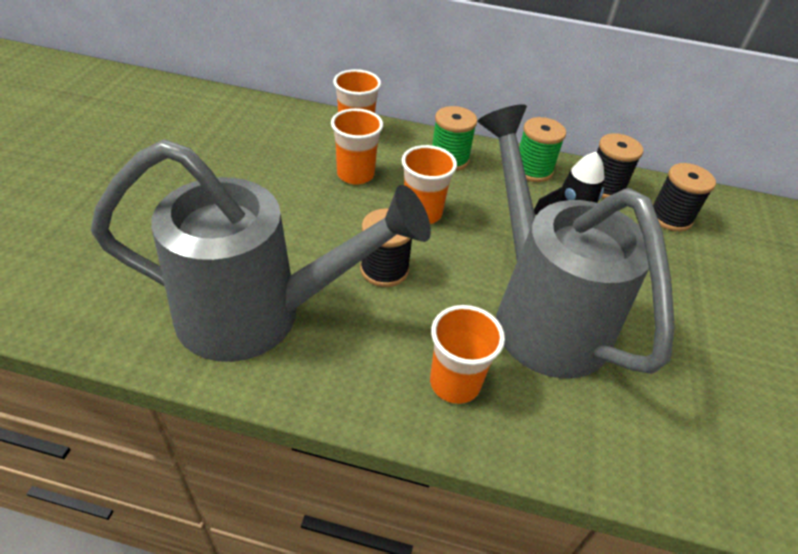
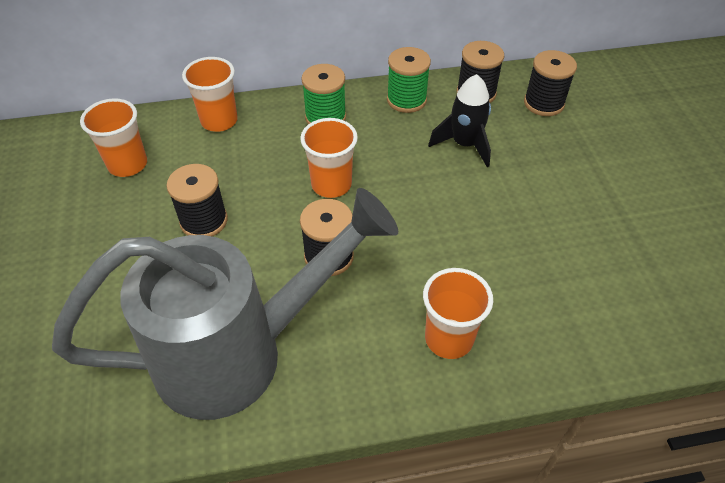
camera: 20 degrees left, 5 degrees up
orange cup [331,108,383,185] -> orange cup moved to [80,99,147,177]
grey watering can [478,104,675,379] -> none
none -> black spool [166,164,228,236]

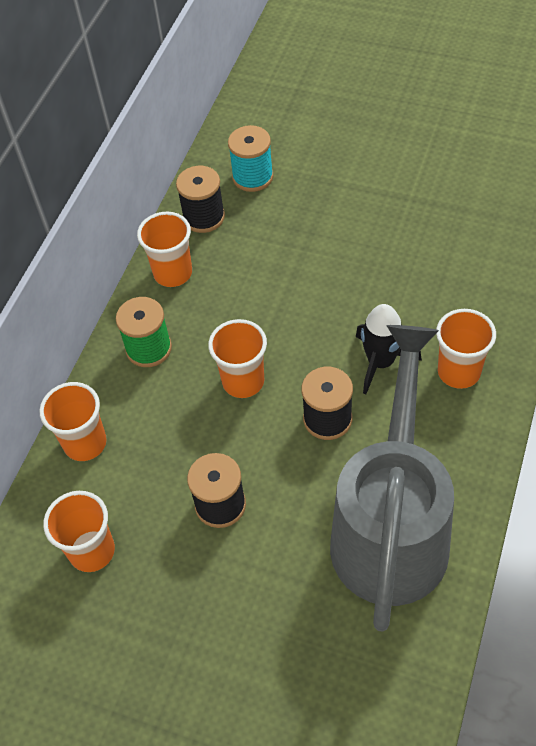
camera: 55 degrees left, 5 degrees up
green spool [387,47,431,113] -> orange cup [137,212,192,287]
black rocket [428,74,491,167] -> black rocket moved to [356,304,422,394]
black spool [524,50,577,116] -> turquoise spool [228,125,273,192]

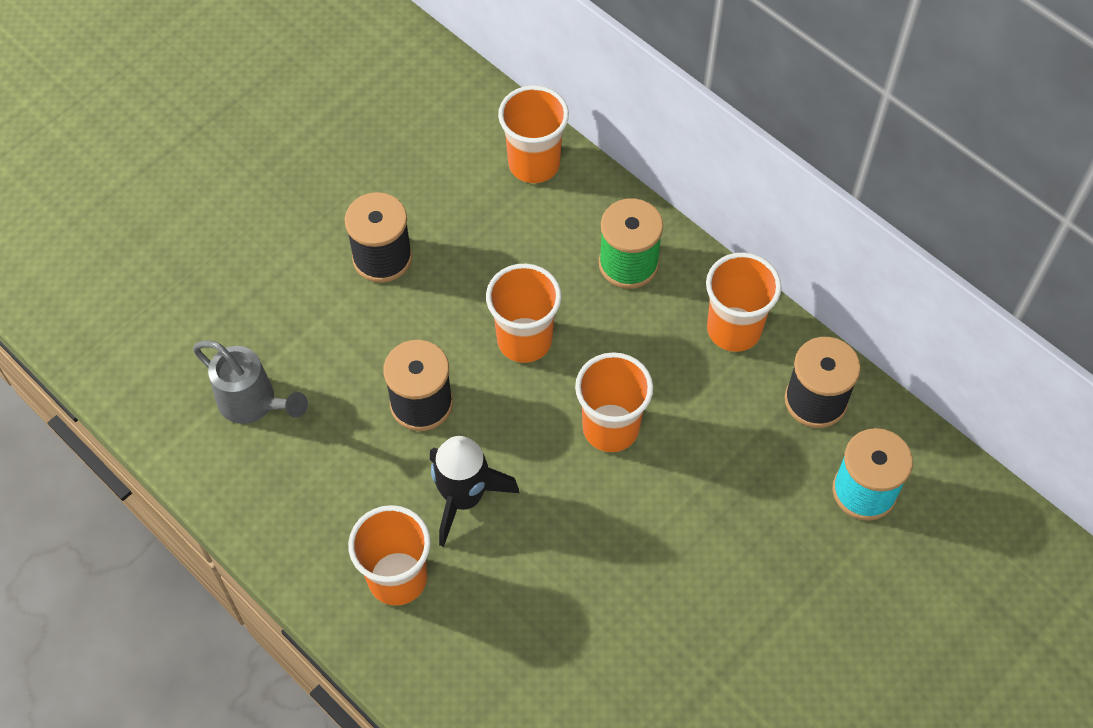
camera: 110 degrees right, 5 degrees up
orange cup [43,491,115,572] -> orange cup moved to [575,352,653,452]
grey watering can [330,325,454,632] -> grey watering can [193,340,308,424], size x0.41

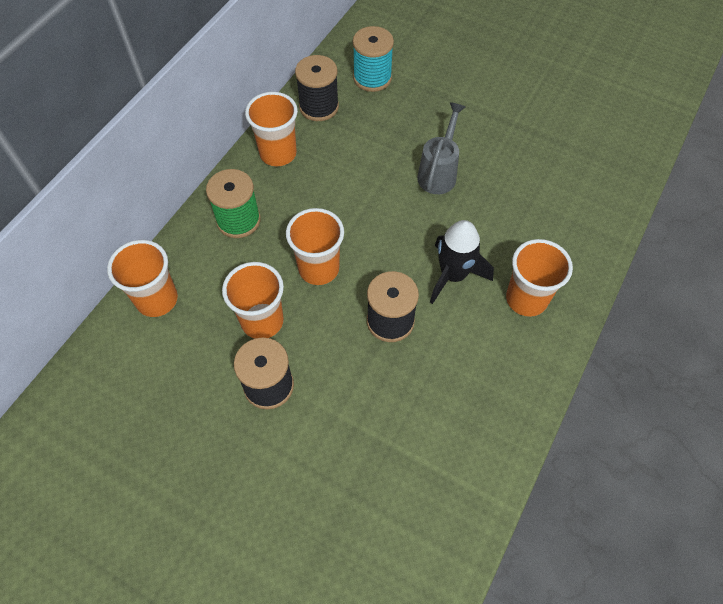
camera: 105 degrees left, 0 degrees up
grey watering can [193,340,308,424] -> grey watering can moved to [417,102,466,194]
orange cup [575,352,653,452] -> orange cup moved to [222,262,284,339]

